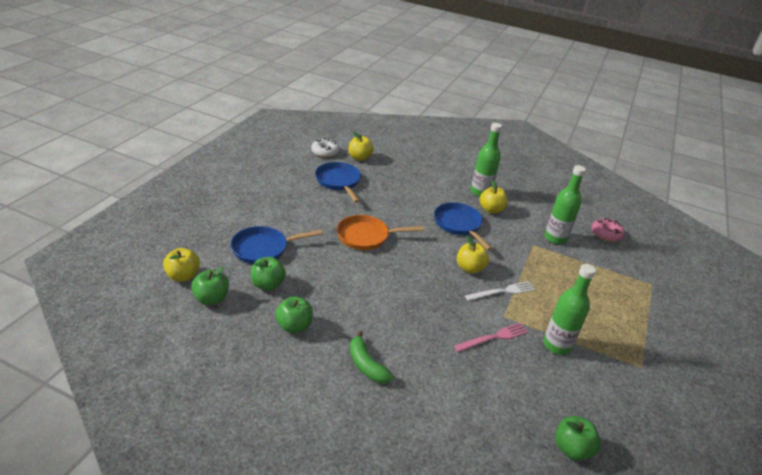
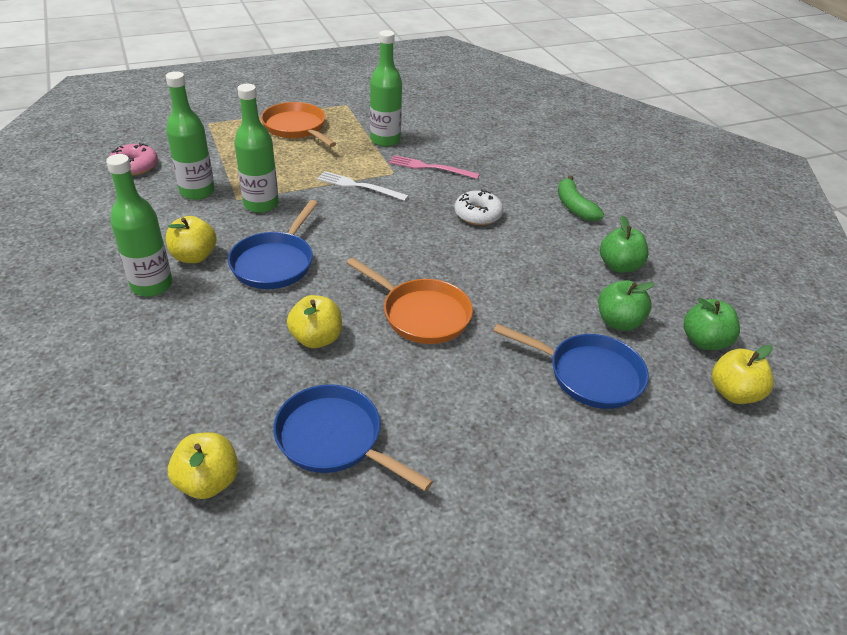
camera: 135 degrees left, 5 degrees up
white donut [311,138,340,158] -> white donut moved to [454,189,504,225]
blue pan [315,162,361,203] -> blue pan turned 105 degrees clockwise [273,384,433,491]
green banana [350,331,394,384] -> green banana turned 150 degrees clockwise [558,175,604,221]
yellow apple [457,236,489,274] -> yellow apple moved to [287,295,342,348]
green apple [555,416,601,461] -> none
none -> green bottle [234,84,279,213]
none -> orange pan [261,102,336,147]

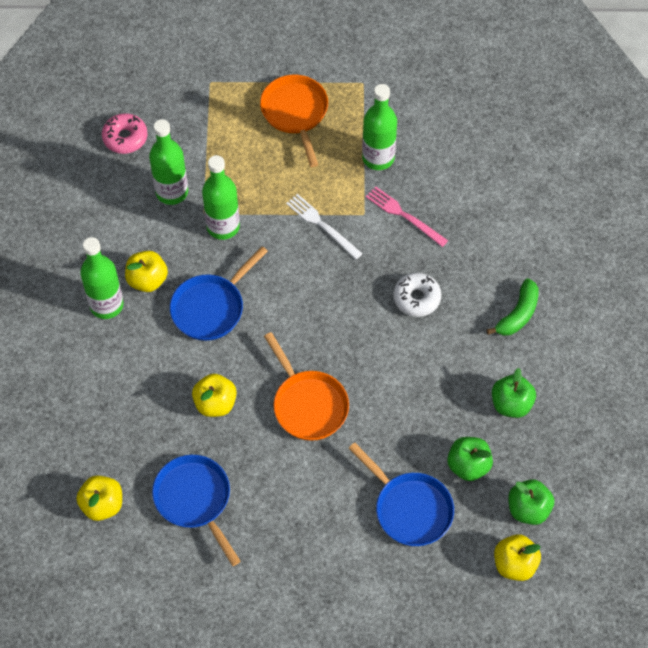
camera: 25 degrees right, 20 degrees up
green banana [558,175,604,221] -> green banana turned 150 degrees counterclockwise [486,278,539,336]

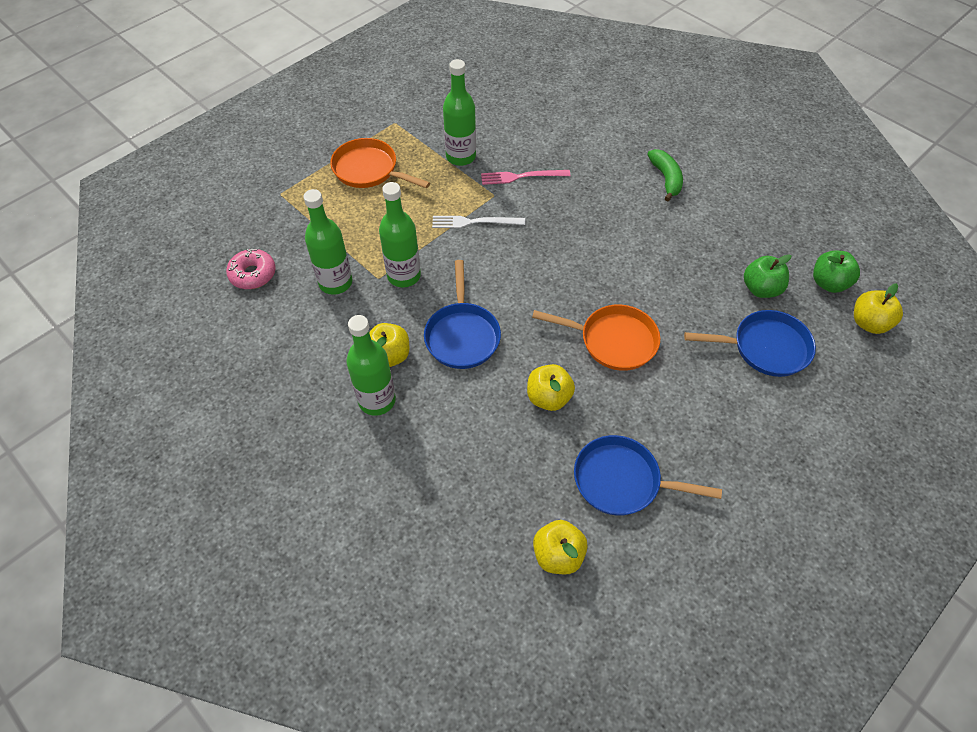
camera: 45 degrees left, 5 degrees down
white donut [393,273,441,317] -> none
green apple [492,368,536,418] -> none

